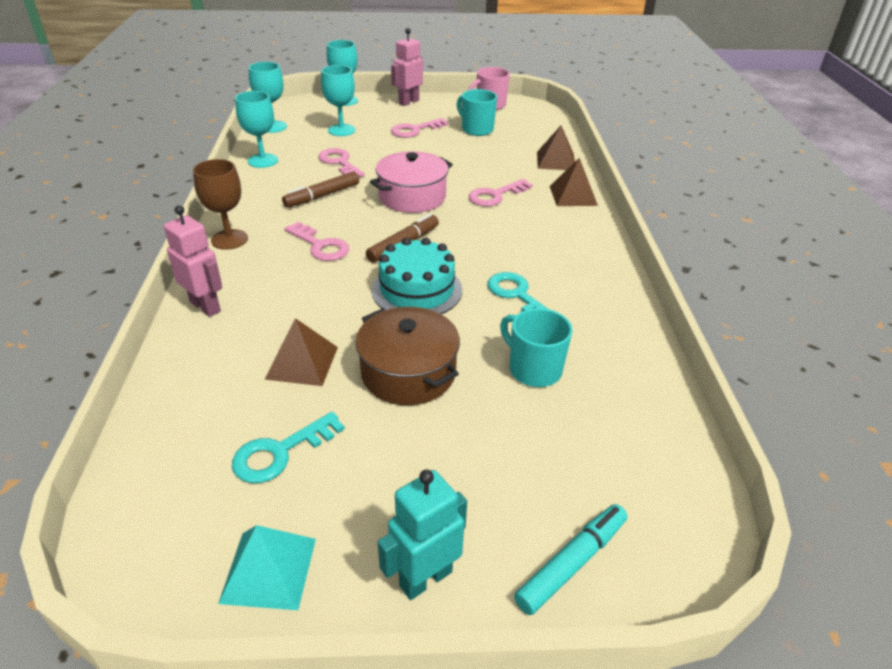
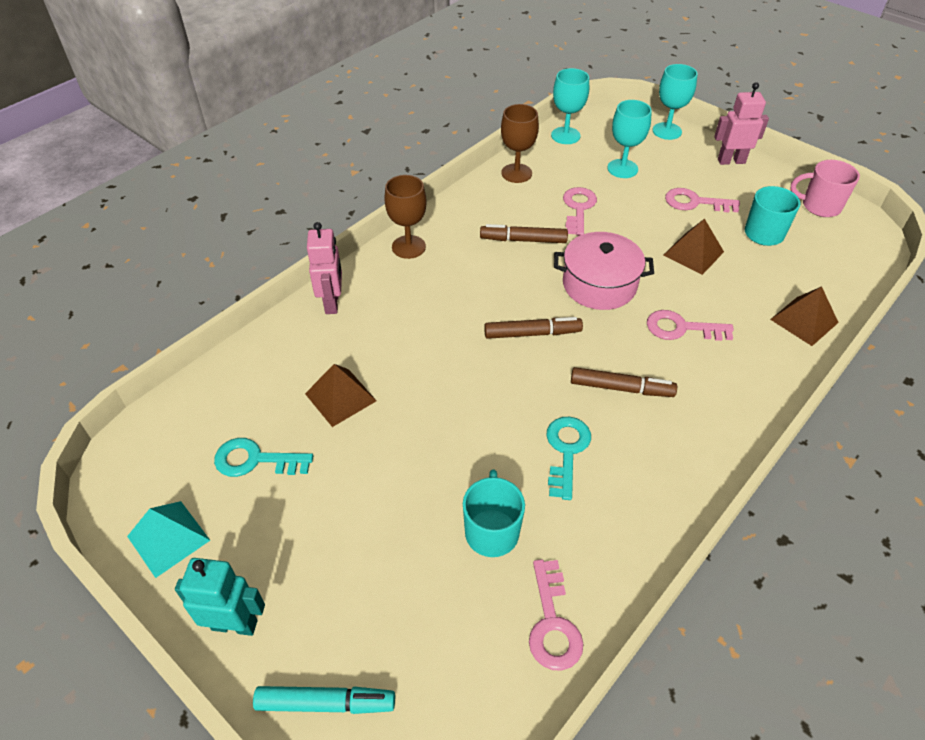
camera: 45 degrees right, 10 degrees up
turquoise goblet [235,91,278,168] -> brown goblet [501,104,539,183]
pink key [284,222,349,261] -> pink key moved to [529,559,583,671]
brown pot [355,307,460,405] -> none
turquoise cake [371,237,462,314] -> none
brown pyramid [550,158,598,206] -> brown pyramid moved to [664,219,724,275]
none -> brown marker [571,367,677,397]

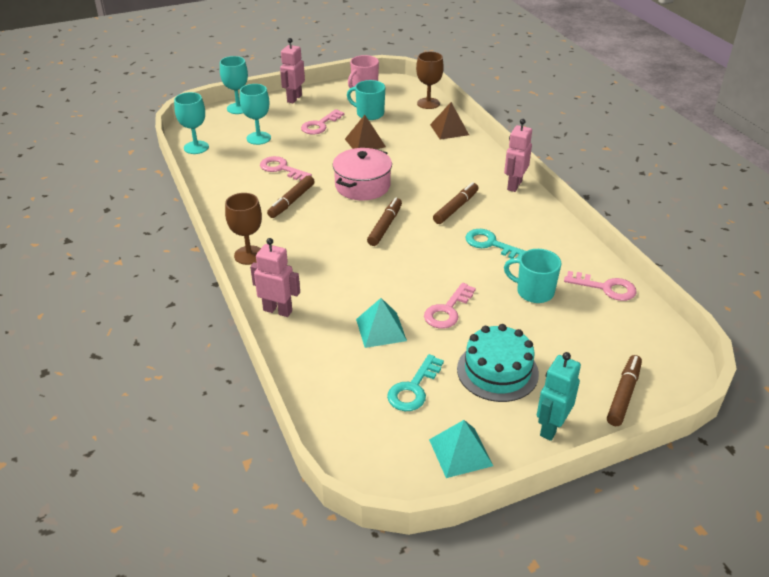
camera: 65 degrees left, 10 degrees down
turquoise marker [253,686,395,714] -> brown marker [607,355,642,426]
brown pyramid [305,364,377,427] -> turquoise pyramid [356,298,407,348]
brown goblet [501,104,539,183] -> brown goblet moved to [416,52,444,109]
pink key [647,310,734,341] -> pink key moved to [424,283,476,329]
none -> turquoise cake [457,324,539,402]
none -> pink robot [504,119,532,192]

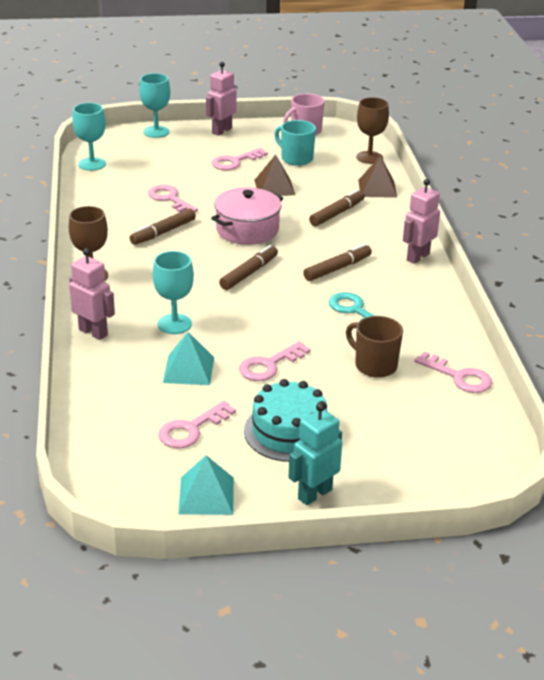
camera: 15 degrees right, 5 degrees down
turquoise goblet [240,84,271,145] -> turquoise goblet moved to [153,251,194,334]
turquoise key [387,354,444,411] -> pink key [158,401,236,448]
turquoise mug [504,249,561,303] -> brown mug [346,316,403,378]
brown marker [607,355,642,426] -> brown marker moved to [309,189,365,226]

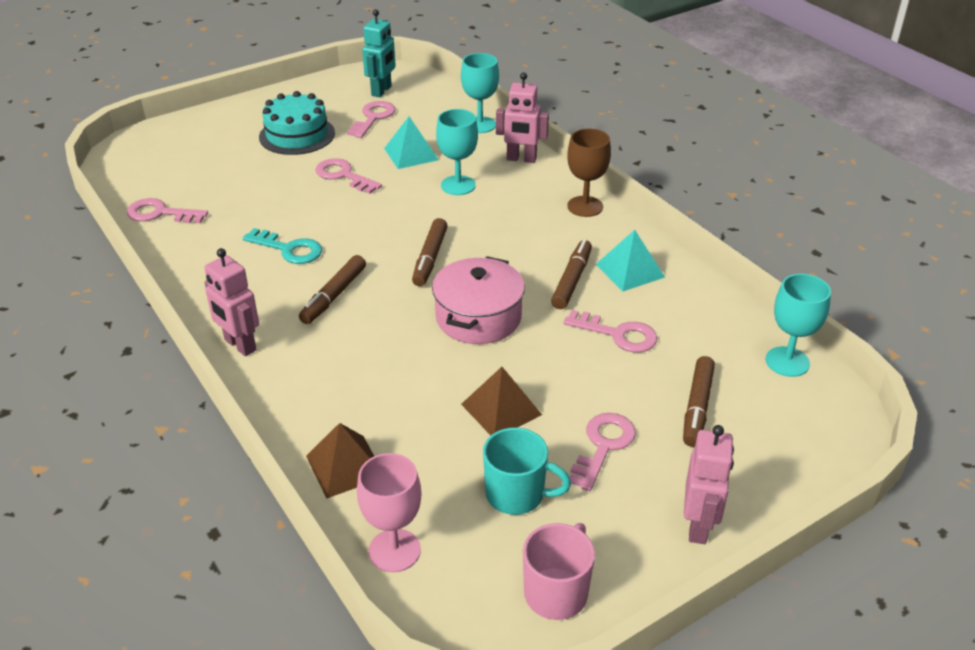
camera: 155 degrees right, 5 degrees up
turquoise goblet [139,73,170,138] -> turquoise goblet moved to [461,53,499,133]
turquoise pyramid [178,455,234,515] -> turquoise pyramid moved to [596,230,665,292]
pink key [239,341,311,381] -> pink key turned 75 degrees counterclockwise [315,158,382,194]
turquoise robot [289,403,342,505] -> turquoise robot moved to [362,9,396,97]
brown marker [309,189,365,226] -> brown marker moved to [683,356,715,447]
brown mug [346,316,403,378] -> none
brown goblet [356,97,389,164] -> pink goblet [357,453,422,572]
pink robot [403,179,440,264] -> pink robot turned 120 degrees clockwise [204,248,259,356]

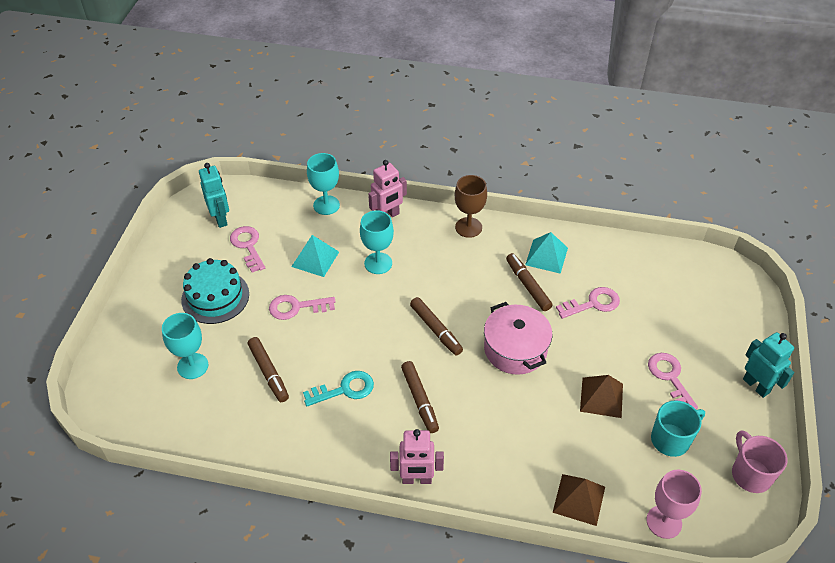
camera: 45 degrees left, 10 degrees up
pink key [127,198,208,223] -> none
brown marker [683,356,715,447] -> brown marker moved to [248,337,289,402]
pink robot [684,425,734,544] -> turquoise robot [743,332,794,398]
turquoise goblet [766,274,831,377] -> turquoise goblet moved to [162,313,208,379]

